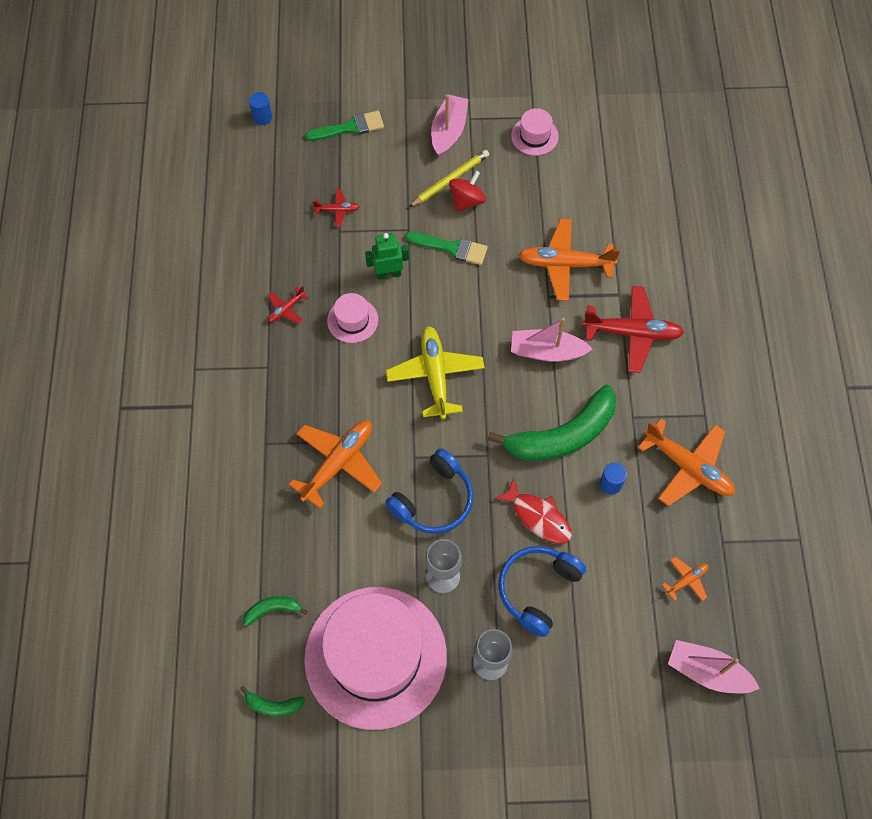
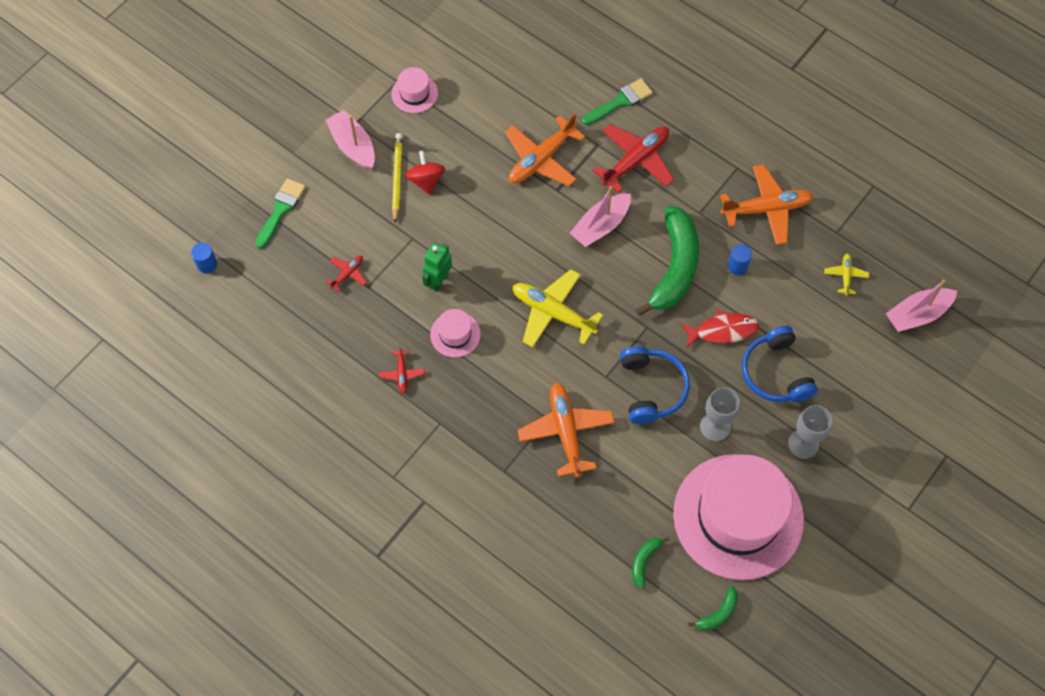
camera: 50 degrees left, 0 degrees up
green brush [405,232,488,265] -> green brush moved to [582,78,653,125]
orange plane [662,557,708,601] -> yellow plane [824,254,869,296]

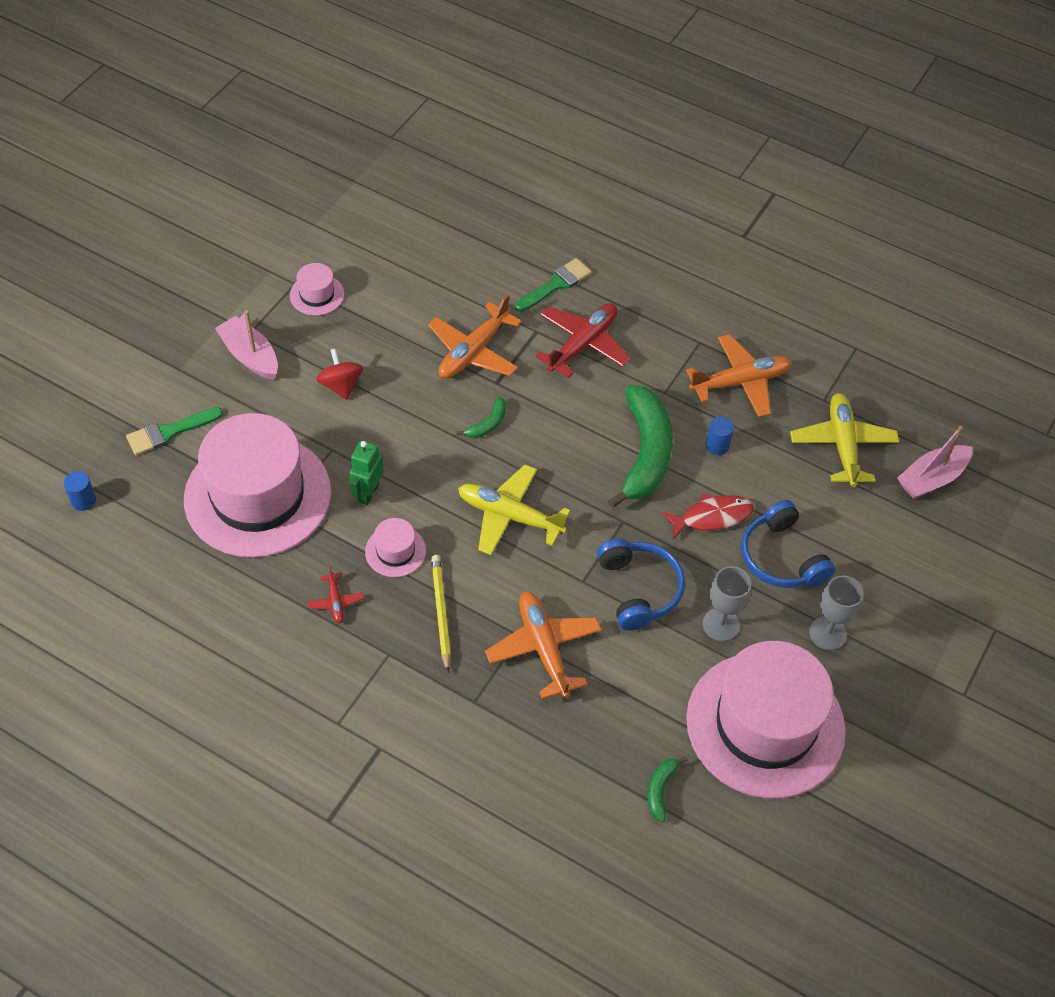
camera: 10 degrees left, 10 degrees down
green brush [255,178,305,249] -> green brush turned 135 degrees counterclockwise [126,407,223,455]
red plane [326,255,366,292] -> pink hat [184,413,331,558]
yellow pencil [392,133,403,223] -> yellow pencil moved to [431,555,451,672]
pink boat [570,186,631,247] -> none
green banana [688,586,738,631] -> green banana moved to [456,396,506,438]
yellow plane [824,254,869,296] -> yellow plane [790,393,899,487], size x2.07

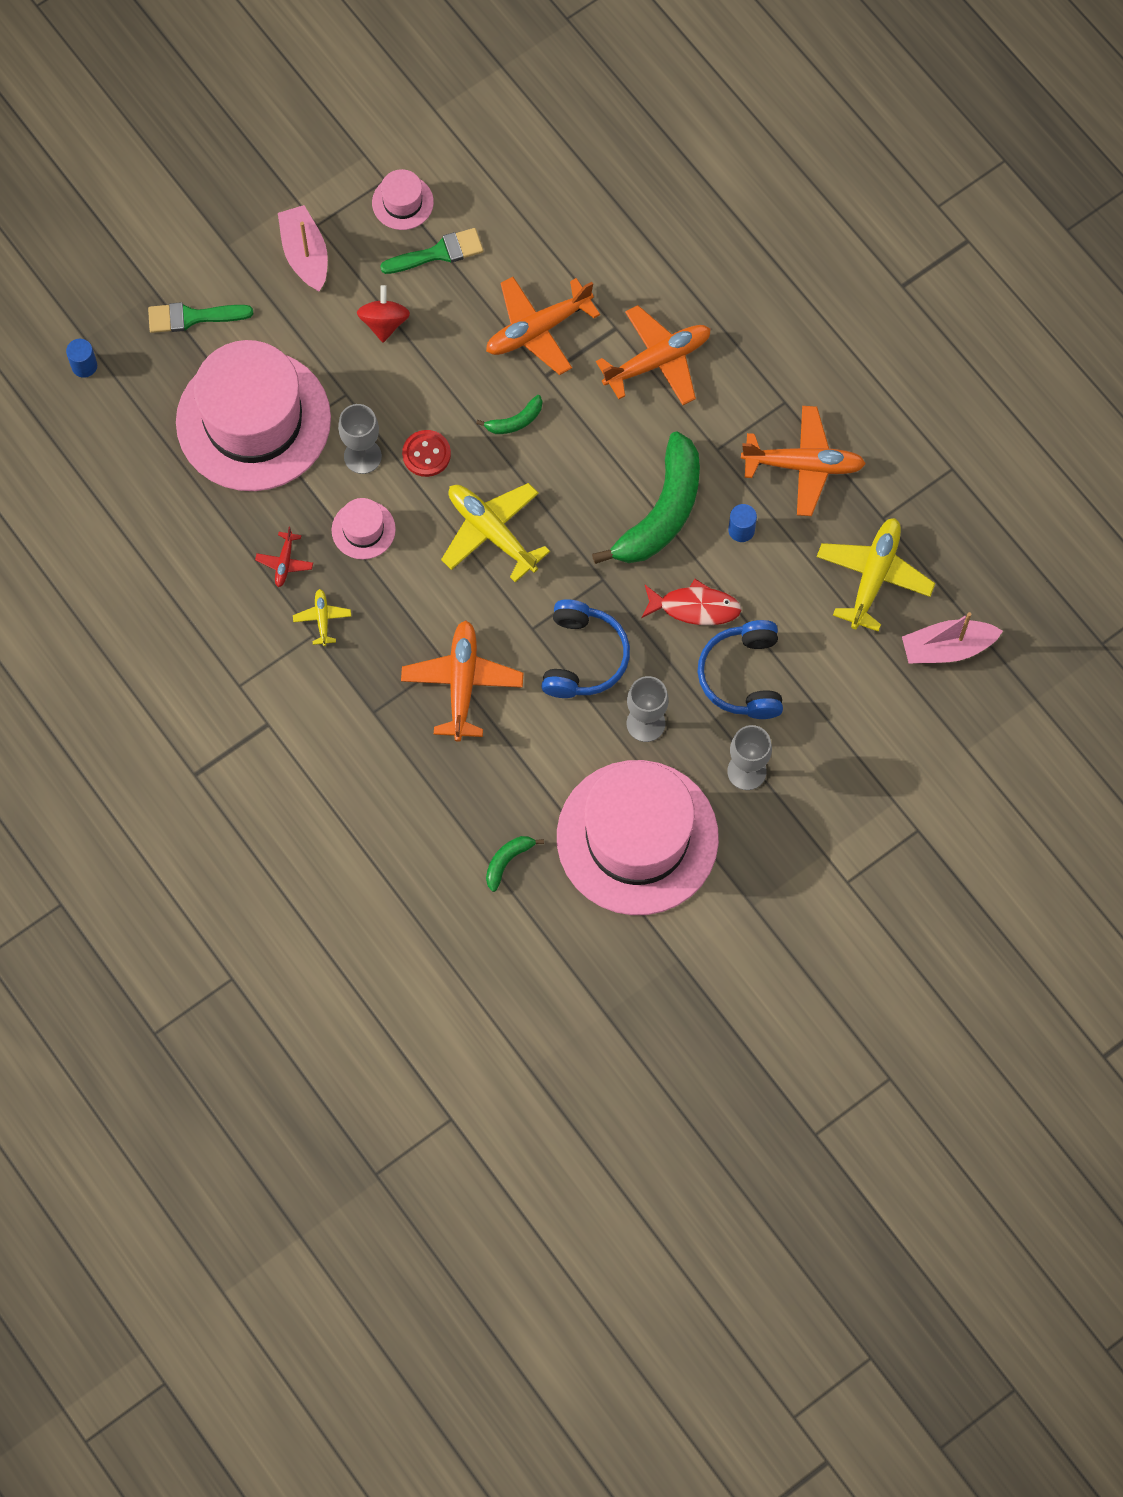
camera: 25 degrees right, 15 degrees up
green robot [349,440,384,505] -> grey goblet [338,404,382,474]
yellow pencil [431,555,451,672] -> none
green brush [515,258,591,312] -> green brush moved to [380,228,483,274]
red plane [536,303,630,378] -> orange plane [596,305,711,405]
none -> yellow plane [293,589,351,646]
none -> red button [402,430,451,477]

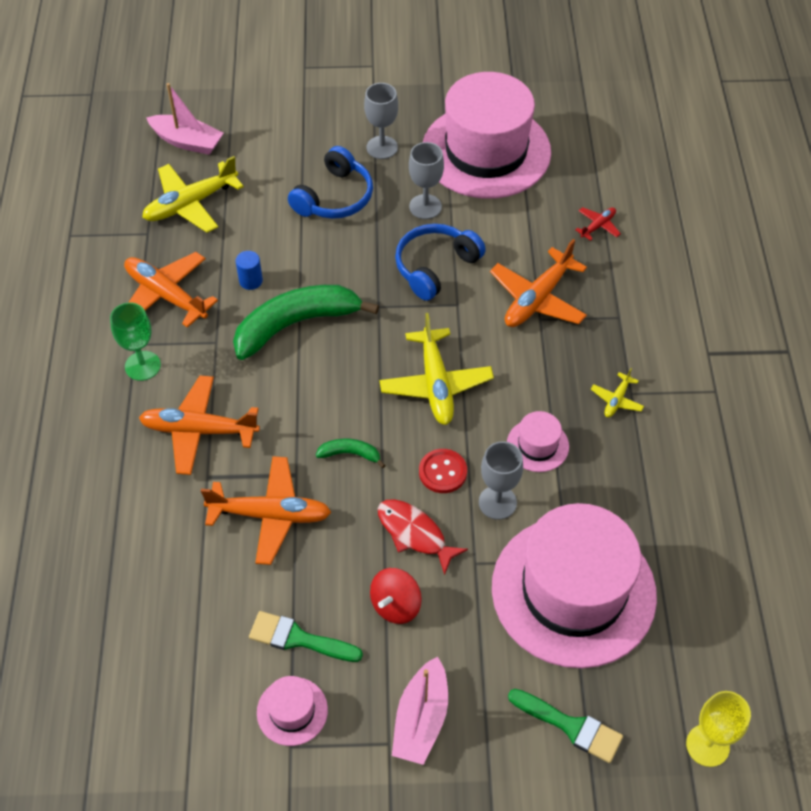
camera: 145 degrees left, 15 degrees down
blue cylinder [66,339,97,378] -> yellow goblet [686,691,751,767]
red plane [255,527,313,587] -> red plane moved to [575,207,621,241]
green banana [486,836,544,892] -> none
red fish [641,579,741,625] -> red fish moved to [378,499,468,575]
none -> green goblet [110,302,161,381]

